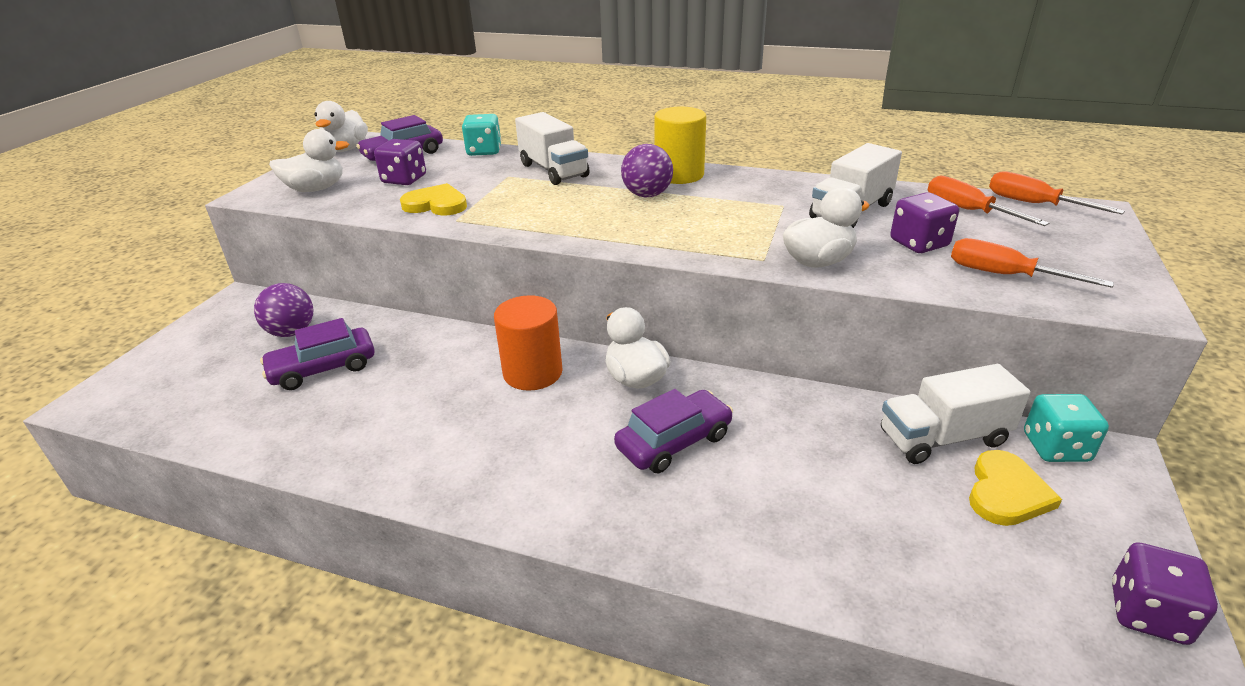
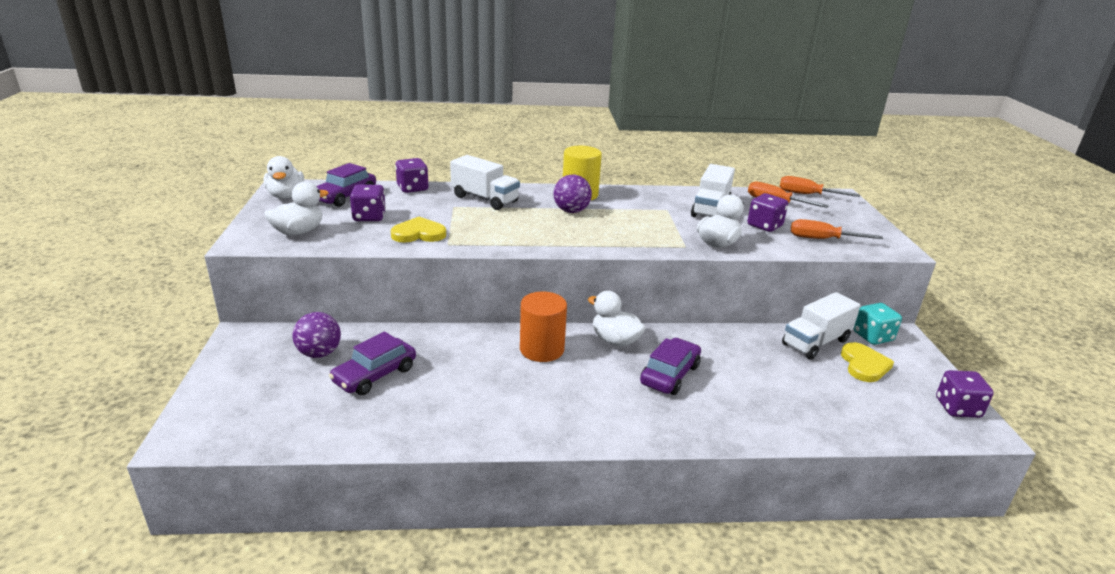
camera: 25 degrees left, 5 degrees down
turquoise dice [462,114,501,156] -> purple dice [395,158,429,193]

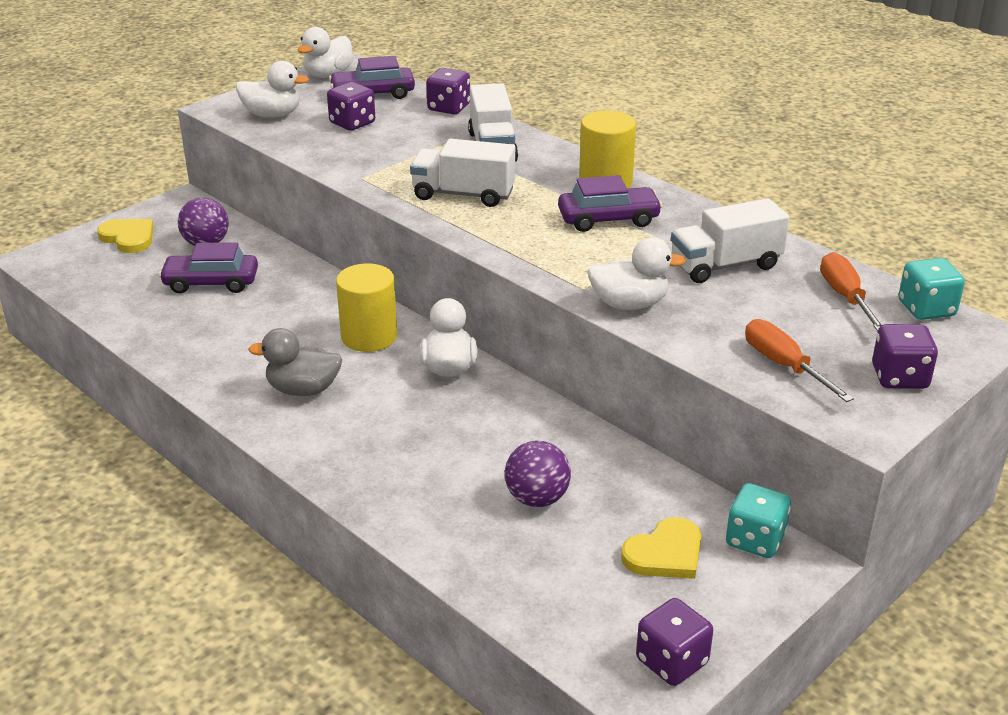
camera: 50 degrees right, 5 degrees up
yellow heart [391,217,446,243] -> yellow heart moved to [97,219,154,253]
orange cylinder [520,292,567,362] -> yellow cylinder [336,263,397,352]
purple ball [553,174,592,213] -> purple ball moved to [505,441,571,507]
purple car [640,338,701,395] -> purple car moved to [558,175,662,232]
purple dice [747,193,788,232] -> purple dice moved to [872,324,938,389]
orange screwdriver [779,176,860,197] -> turquoise dice [898,258,965,320]
white truck [782,292,861,360] -> white truck moved to [410,139,515,207]
none -> grey duck [248,328,342,396]

